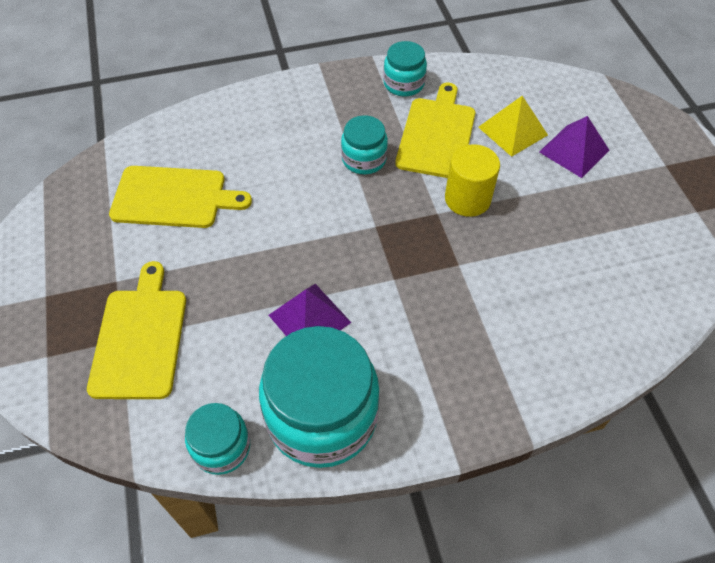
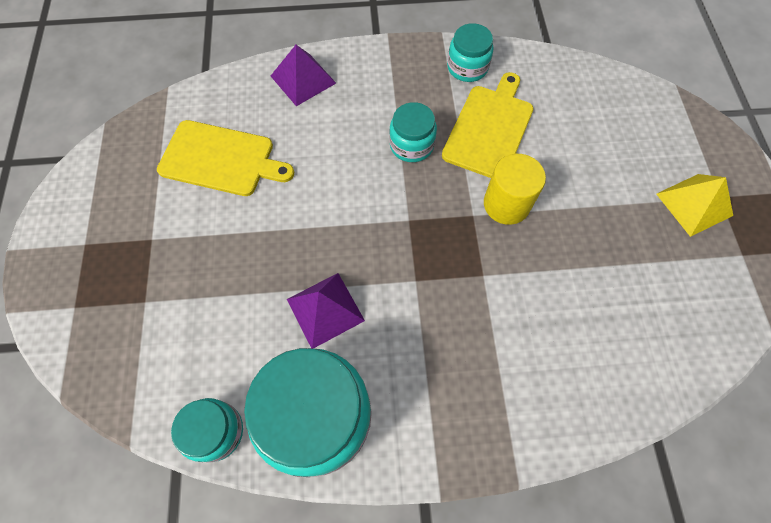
camera: 10 degrees right, 10 degrees up
yellow cutting board [87,261,186,399] -> none
yellow pyramid [478,96,548,157] -> yellow pyramid moved to [656,174,733,237]
purple pyramid [539,116,609,178] -> purple pyramid moved to [271,45,336,106]

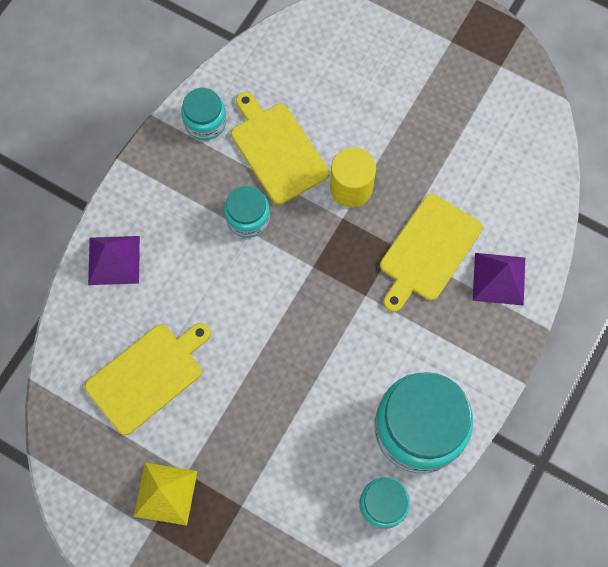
camera: 55 degrees left, 5 degrees up
purple pyramid [287,273,365,349] -> purple pyramid moved to [473,253,525,306]
yellow pyramid [656,174,733,237] -> yellow pyramid moved to [134,463,197,525]
none -> yellow cutting board [380,194,483,312]

